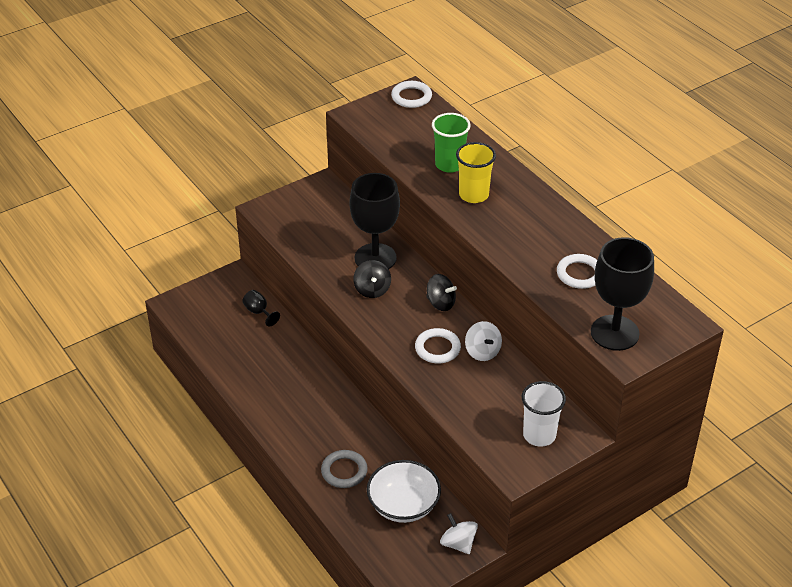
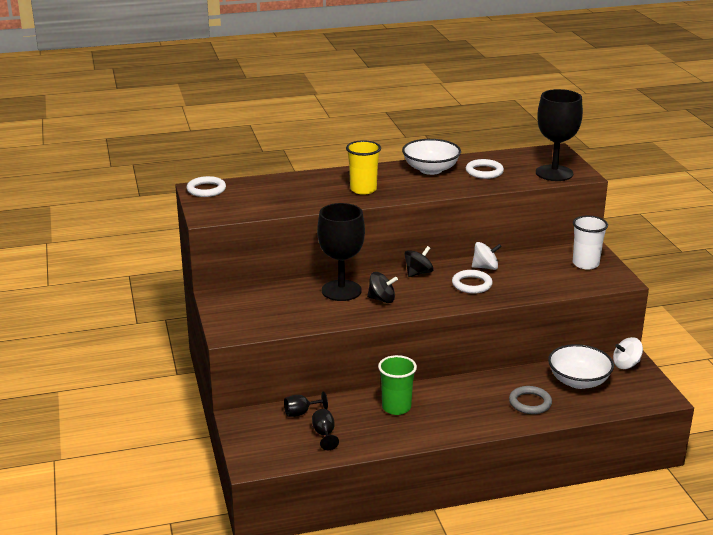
camera: 70 degrees left, 15 degrees down
green cup [432,113,471,173] -> green cup moved to [378,355,417,415]
none -> black goblet [312,409,339,450]
none -> white bowl [402,139,461,175]

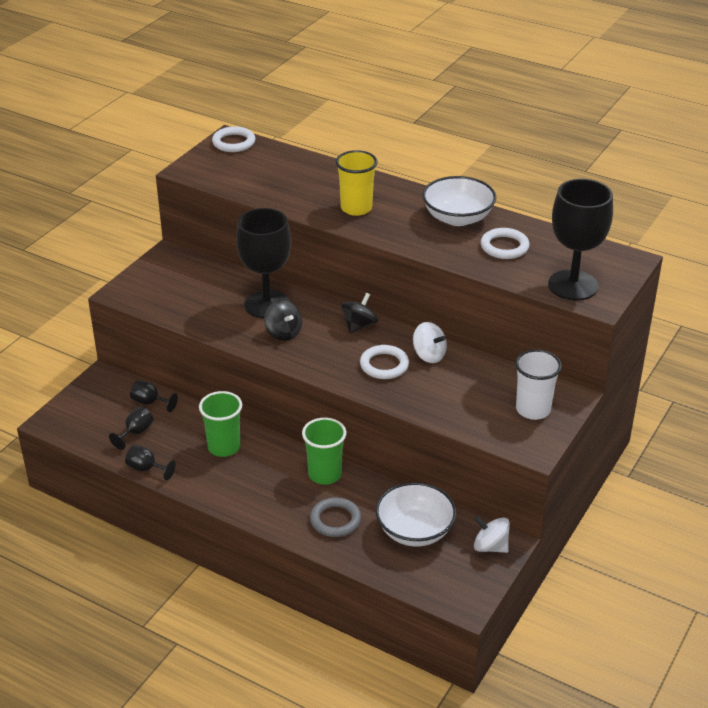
camera: 45 degrees right, 10 degrees up
black spinning top [405,246,434,277] -> black spinning top turned 60 degrees counterclockwise [341,293,378,333]
none -> black goblet [125,445,176,480]
none -> green cup [302,418,346,485]

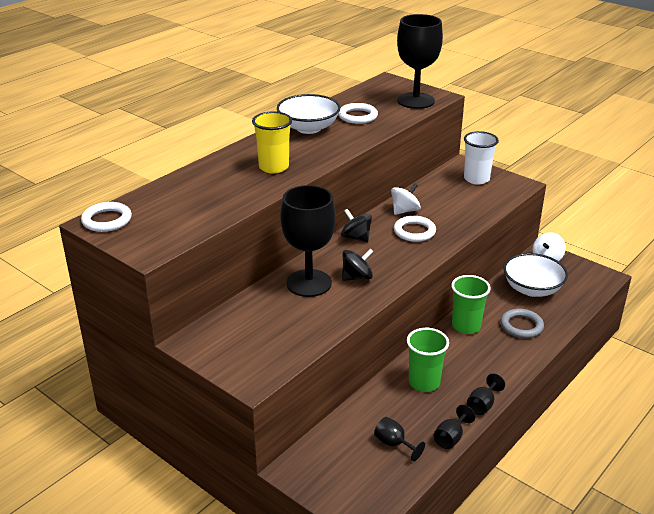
camera: 80 degrees left, 5 degrees down
black goblet [130,380,178,412] -> black goblet moved to [467,373,505,415]

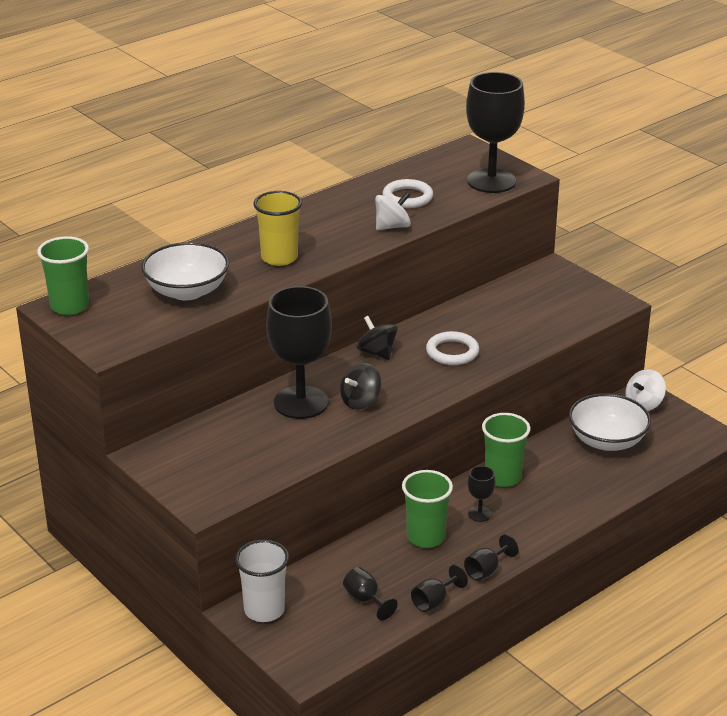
camera: 10 degrees right, 0 degrees up
white ring [81,202,132,232] -> green cup [37,236,89,315]
white bowl [277,94,340,134] -> white bowl moved to [141,242,229,301]
black spinning top [342,248,374,281] -> black spinning top turned 150 degrees clockwise [340,363,381,410]
white spinning top [391,183,421,215] -> white spinning top moved to [375,192,411,230]
white cup [464,131,499,185] -> white cup moved to [235,540,289,622]
grey ring [501,309,544,338] -> none
none -> black goblet [468,466,496,522]

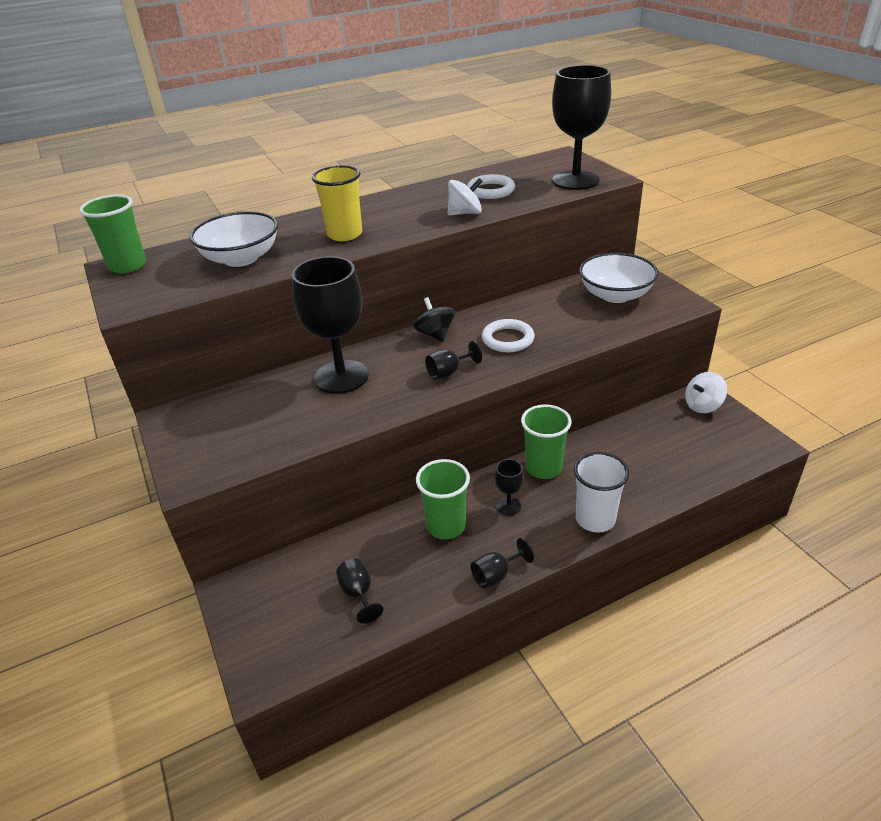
camera: 15 degrees right, 5 degrees up
white cup [235,540,289,622] -> white cup moved to [574,452,629,533]
black spinning top [340,363,381,410] -> none
black goblet [411,565,468,612] -> black goblet moved to [425,341,482,379]
white bowl [569,393,651,451] -> white bowl moved to [579,253,658,303]

